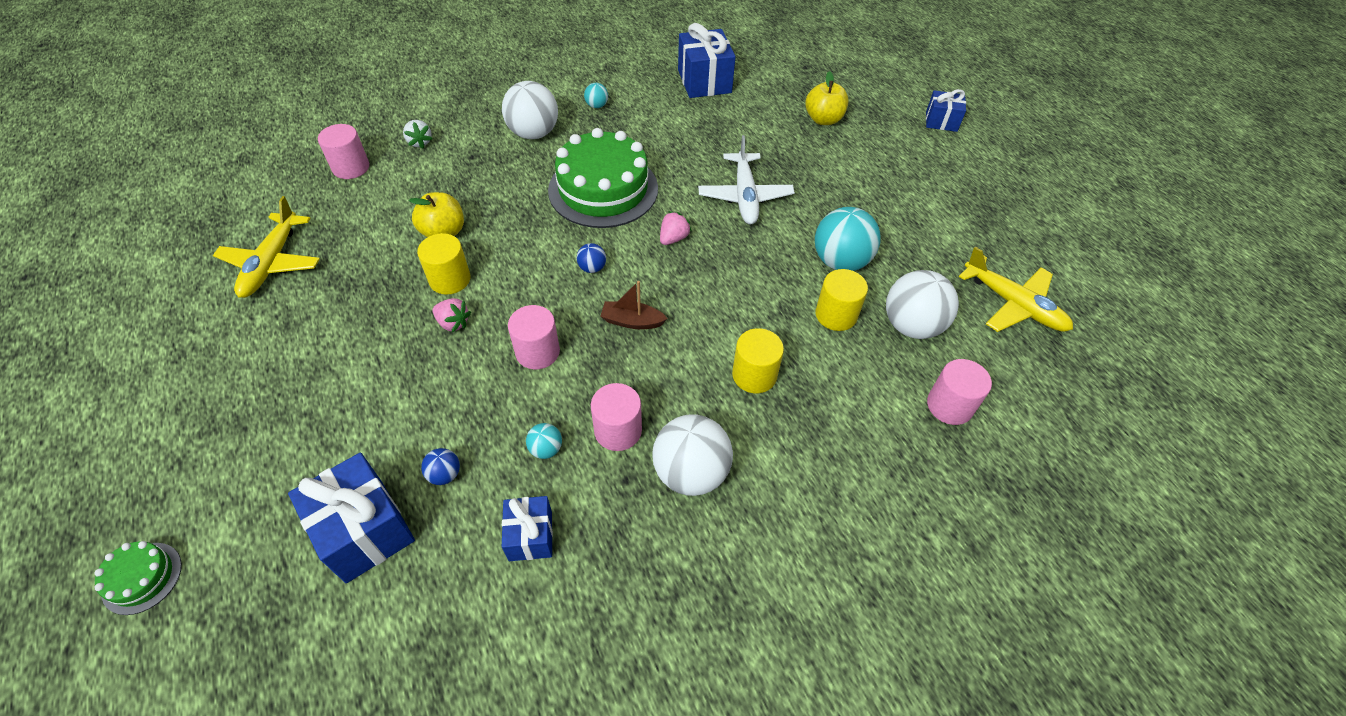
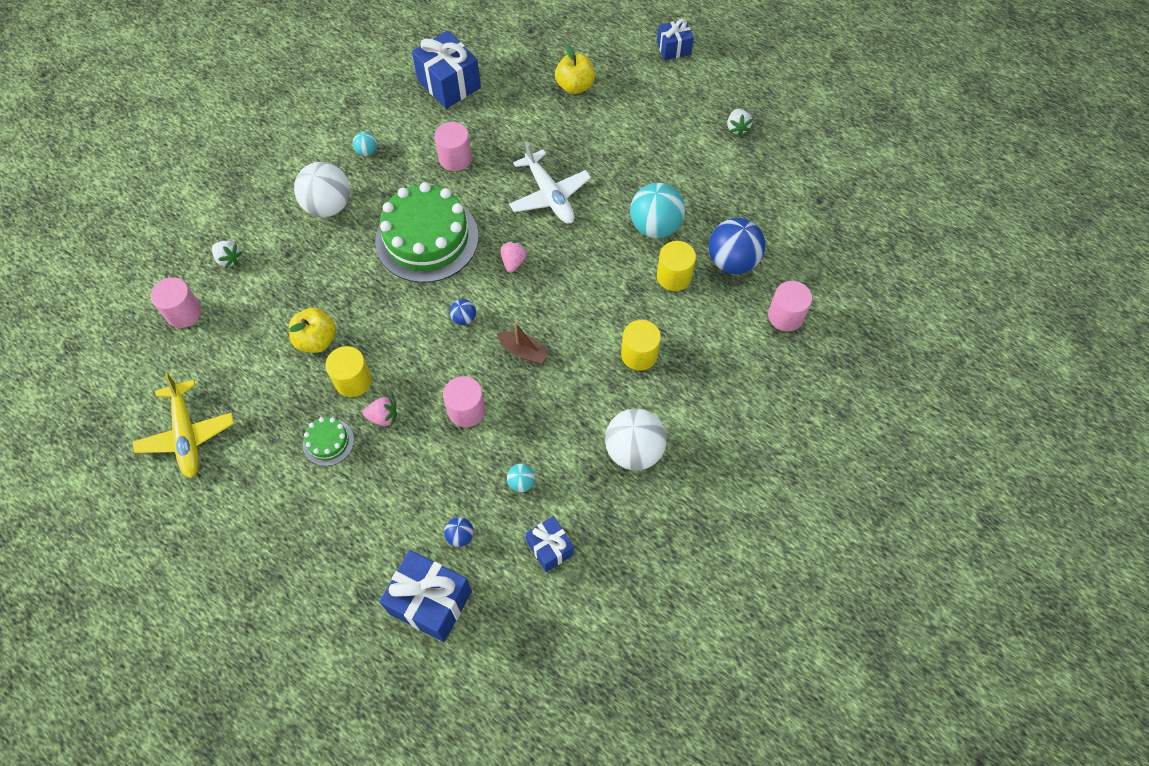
camera: 25 degrees left, 10 degrees up
green cake [94,541,182,615] -> green cake moved to [303,417,354,466]
pink cylinder [591,383,642,451] -> pink cylinder moved to [434,122,472,171]
brown boat [600,281,668,329] -> brown boat turned 135 degrees counterclockwise [497,322,550,364]
white ball [886,270,959,339] -> blue ball [709,218,765,274]
yellow plane [959,247,1073,332] -> none
none -> white strawberry [727,109,753,136]

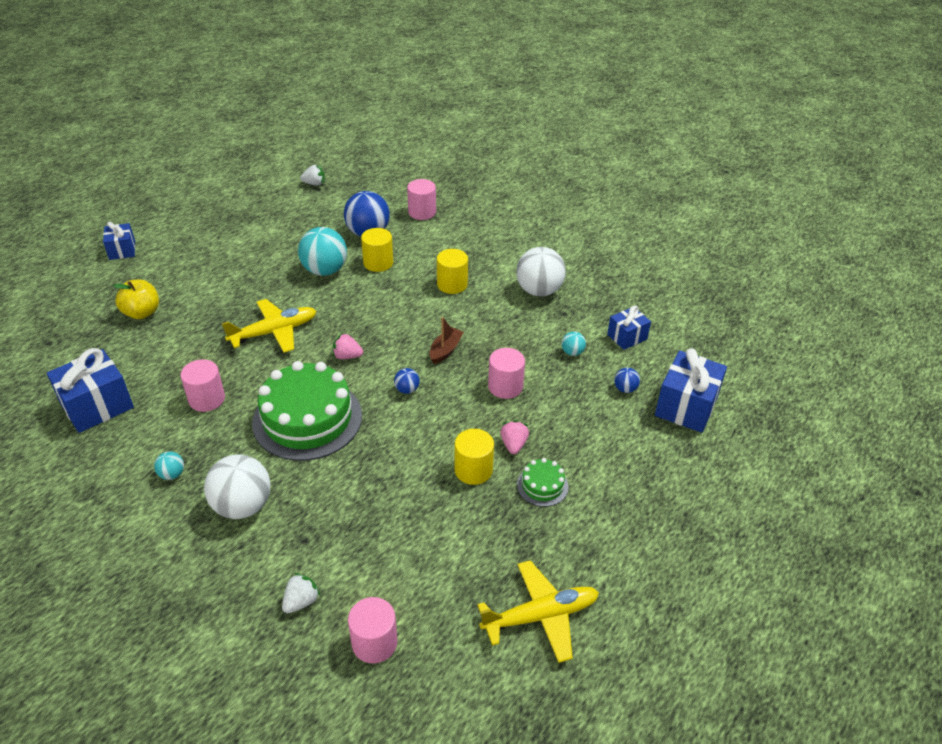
camera: 90 degrees left, 20 degrees down
yellow apple [289,308,336,353] -> none
white plane [509,141,591,224] -> yellow plane [222,299,316,353]
white strawberry [727,109,753,136] -> white strawberry moved to [300,165,325,186]

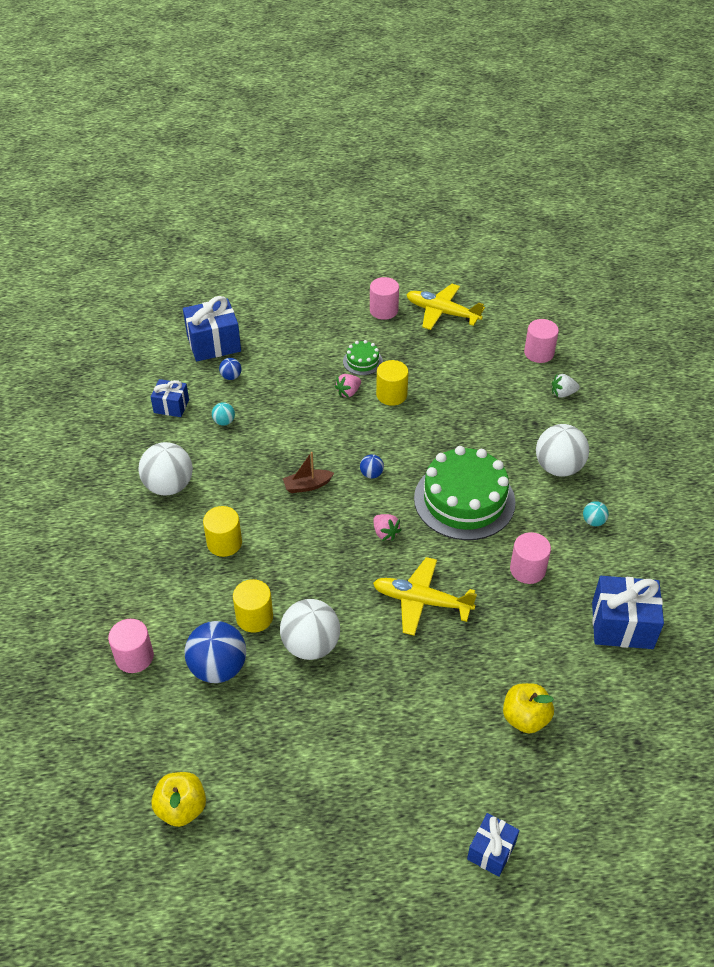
camera: 135 degrees left, 5 degrees up
turquoise ball [298,227,347,276] -> white ball [280,599,340,660]
white strawberry [300,165,325,186] -> yellow apple [151,772,206,827]
pink cylinder [488,348,525,399] -> pink cylinder moved to [370,277,399,320]

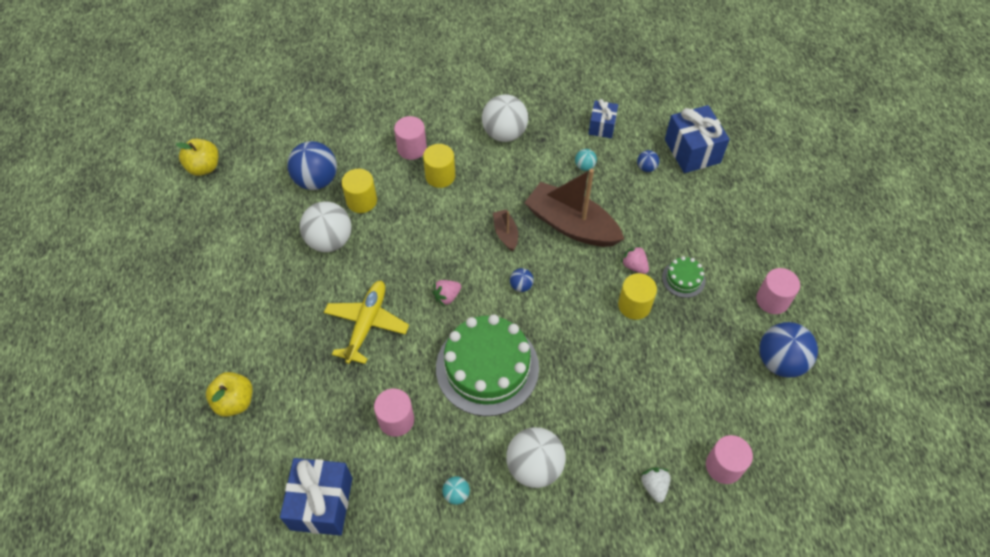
camera: 90 degrees right, 10 degrees up
pink cylinder [108,619,154,673] -> pink cylinder moved to [394,116,427,160]
yellow plane [406,284,485,330] -> blue ball [759,322,818,378]
blue gift [467,813,519,877] -> none
none -> brown boat [525,169,624,247]

